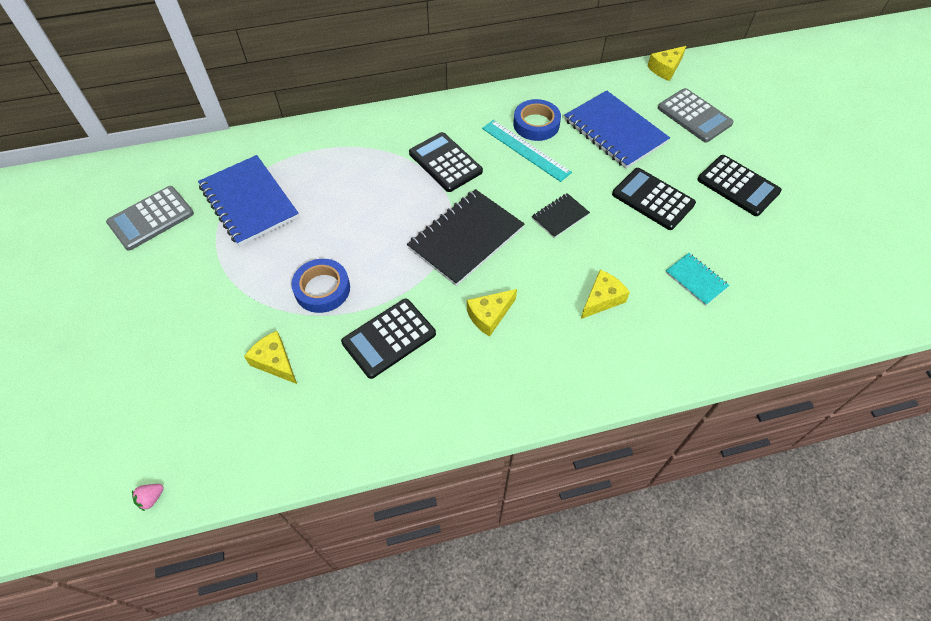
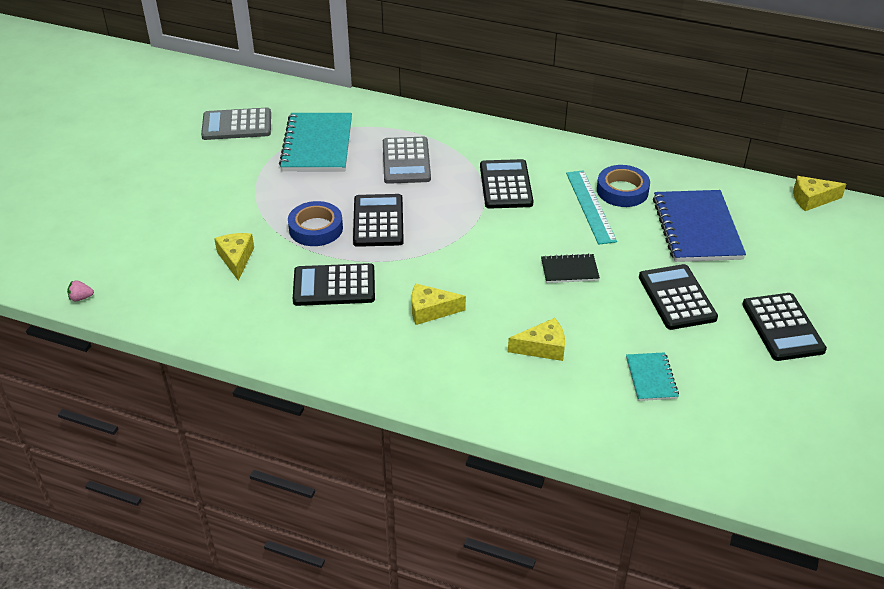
camera: 35 degrees right, 15 degrees down
blue notebook [198,155,299,246] -> turquoise notebook [279,113,352,172]
black notebook [407,189,524,286] -> none
grey calculator [658,88,734,142] -> grey calculator moved to [383,137,431,184]
none -> black calculator [353,194,404,247]

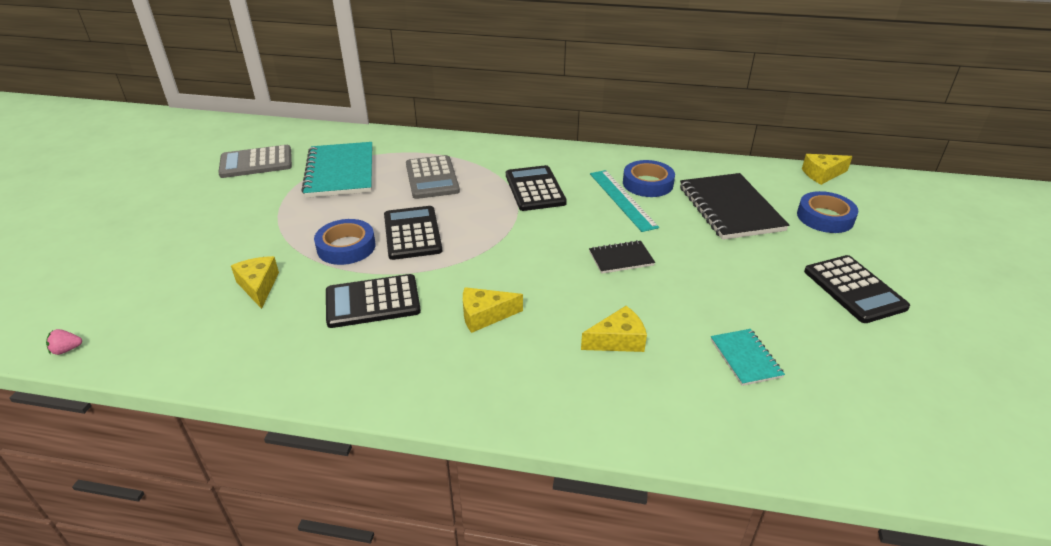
camera: 10 degrees left, 5 degrees down
black calculator [639,264,718,330] -> none
blue notebook [653,190,746,262] -> black notebook [680,173,789,240]
none -> blue tape [797,191,859,233]

